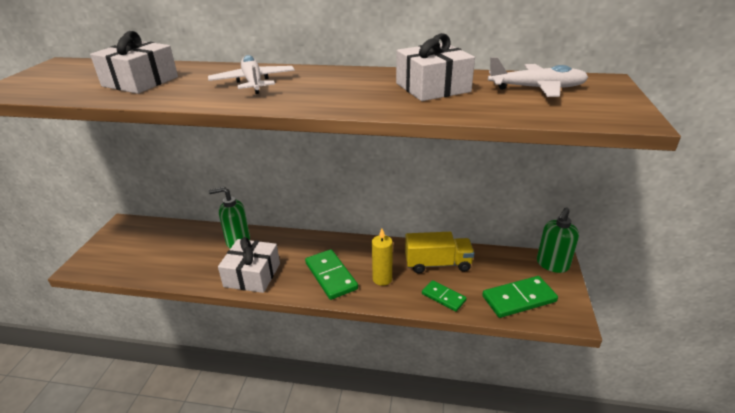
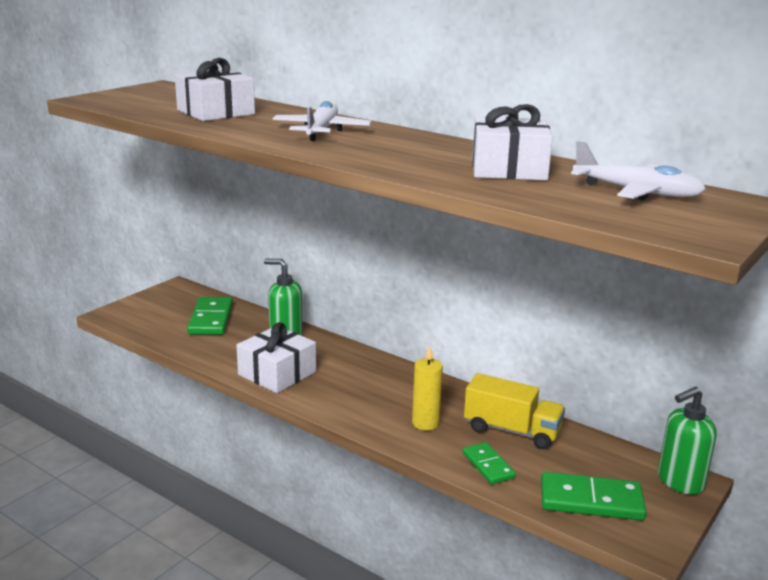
camera: 25 degrees right, 10 degrees down
green domino [305,249,358,300] -> green domino moved to [187,297,233,335]

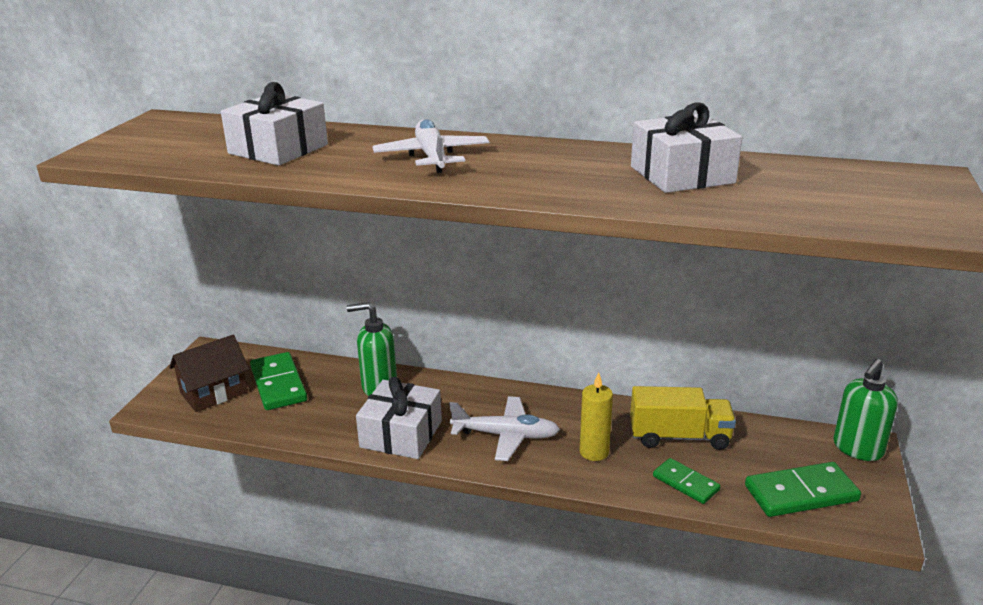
camera: 20 degrees left, 5 degrees up
white plane [571,141,706,200] -> white plane moved to [449,396,560,461]
none -> brown house [169,335,249,412]

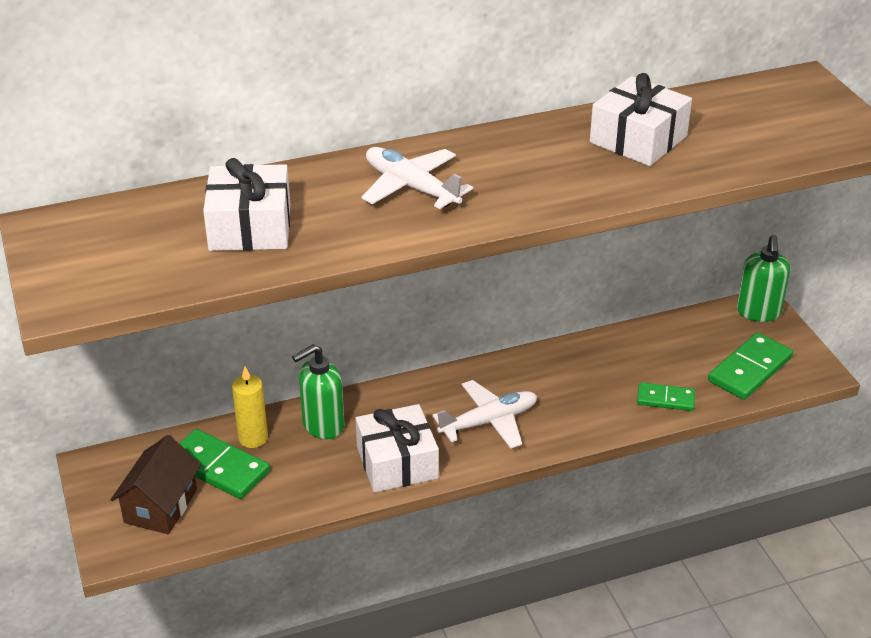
camera: 35 degrees left, 10 degrees up
yellow candle [580,372,613,461] -> yellow candle moved to [232,367,268,448]
yellow truck [630,386,736,450] -> none

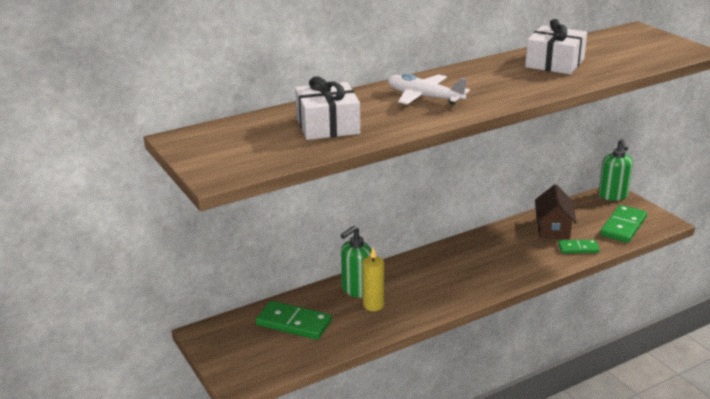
camera: 10 degrees left, 10 degrees down
brown house [111,435,201,534] -> brown house moved to [535,184,577,240]
yellow candle [232,367,268,448] -> yellow candle moved to [362,247,384,311]
white gift [355,404,439,493] -> none
white plane [432,380,537,449] -> none

